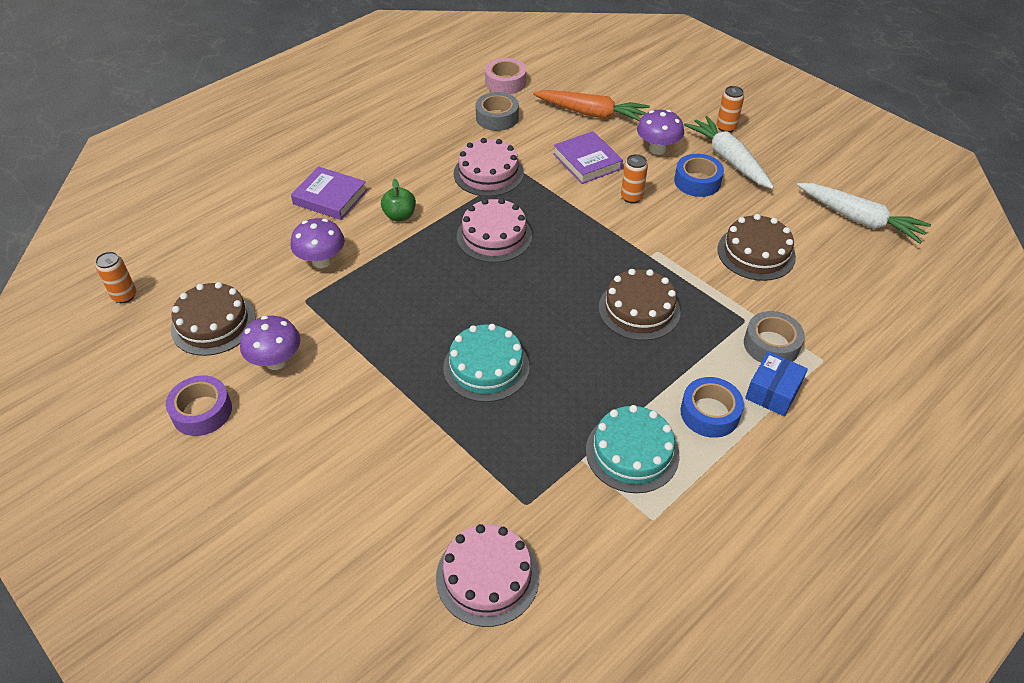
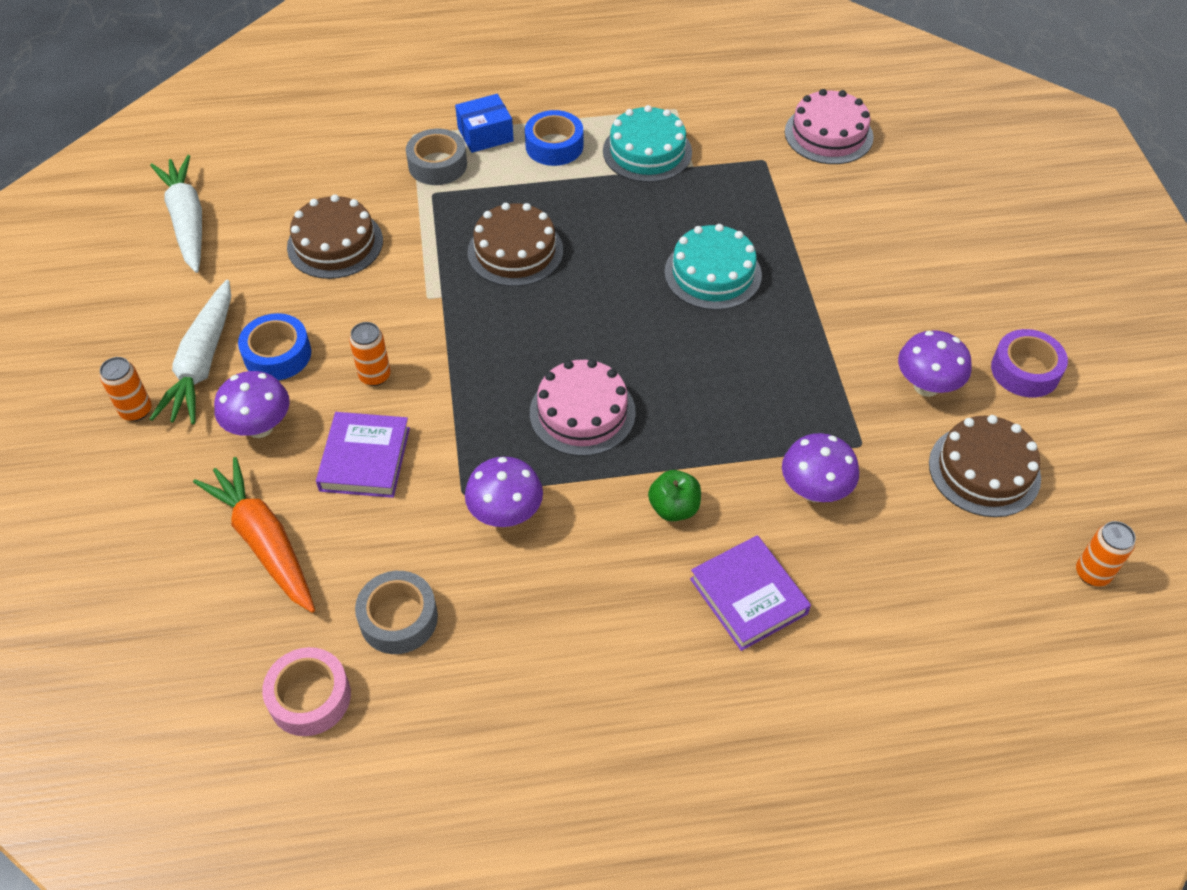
camera: 145 degrees left, 5 degrees up
pink cake [454,138,524,196] -> purple mushroom [465,457,543,527]

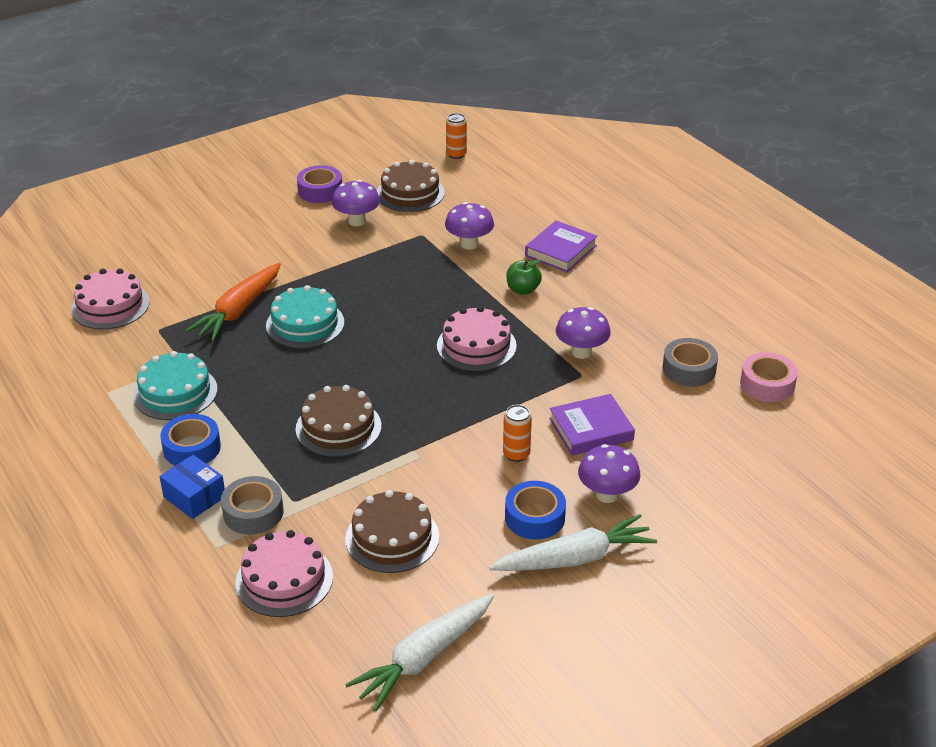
camera: 115 degrees left, 15 degrees down
orange can [100,357,152,421] -> none
orange carrot [193,457,315,613] -> orange carrot moved to [186,263,281,341]
none -> pink cake [236,530,333,617]

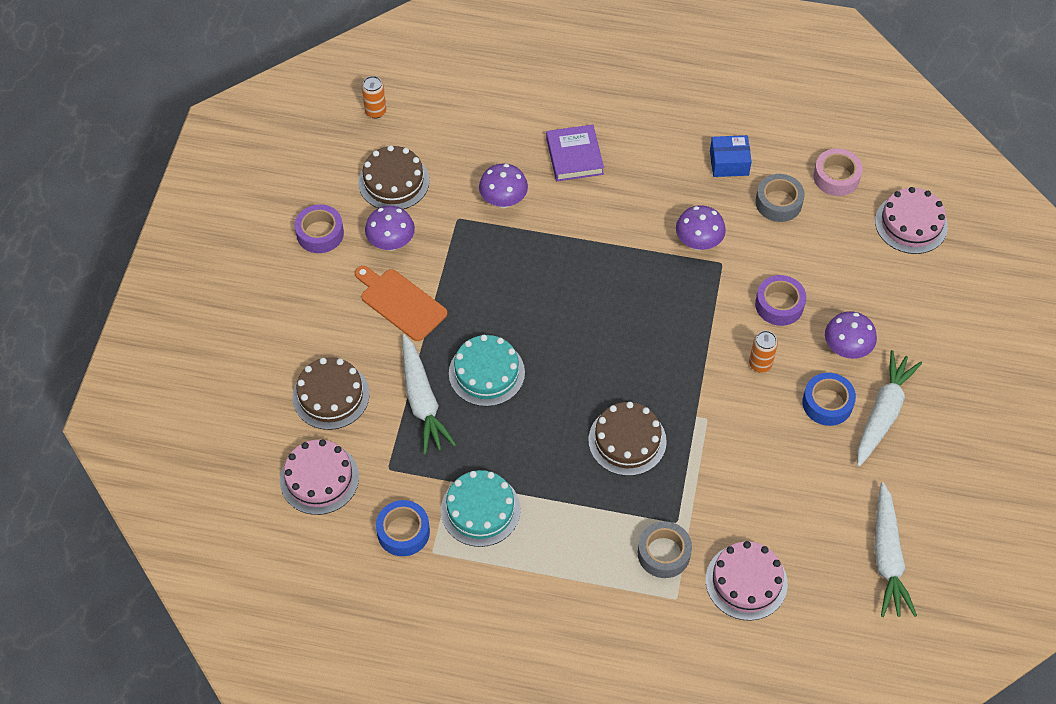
camera: 45 degrees left, 20 degrees up
blue box [159,455,225,519] -> blue box moved to [710,135,752,177]
blue tape [160,414,221,465] -> blue tape moved to [376,500,430,556]
orange carrot [186,263,281,341] -> white carrot [402,334,456,455]
brown cake [345,490,439,573] -> brown cake moved to [292,357,370,430]
pink cake [437,306,517,371] -> pink cake moved to [875,187,948,254]
green apple [506,259,542,295] -> none
purple book [549,394,635,456] -> purple tape [755,275,806,326]
none -> orange cutting board [355,266,447,341]

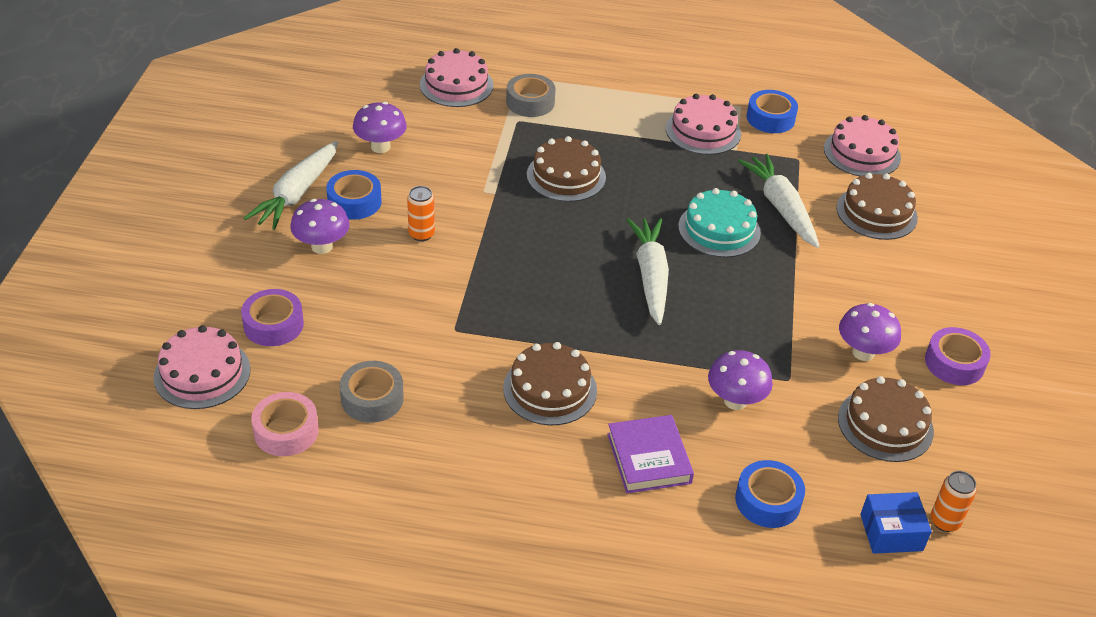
camera: 175 degrees right, 15 degrees down
orange cutting board [355,266,447,341] -> none
turquoise cake [441,470,521,547] -> pink cake [666,94,741,155]
purple mushroom [676,205,726,250] -> purple mushroom moved to [353,102,407,153]
blue box [710,135,752,177] -> blue box moved to [860,492,932,554]
purple tape [755,275,806,326] -> purple tape moved to [241,289,304,346]
white carrot [874,482,917,617] -> white carrot moved to [626,218,669,325]
none -> brown cake [503,342,597,425]
none -> blue tape [735,460,805,528]

